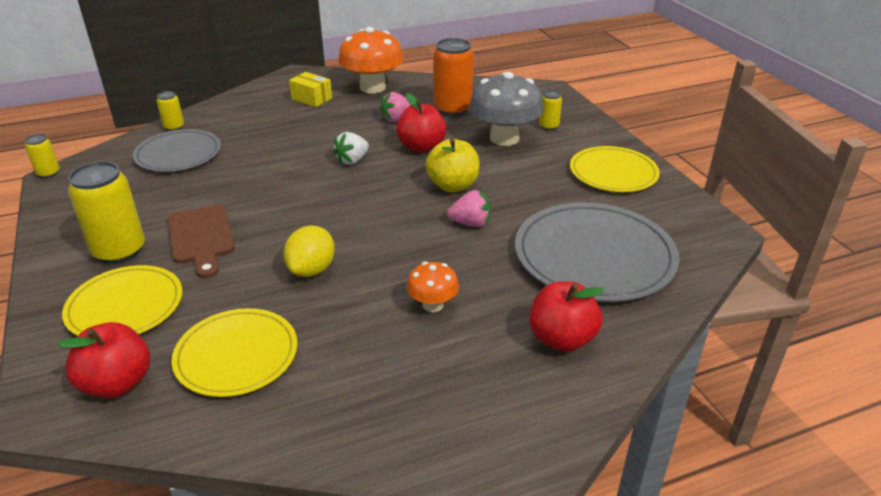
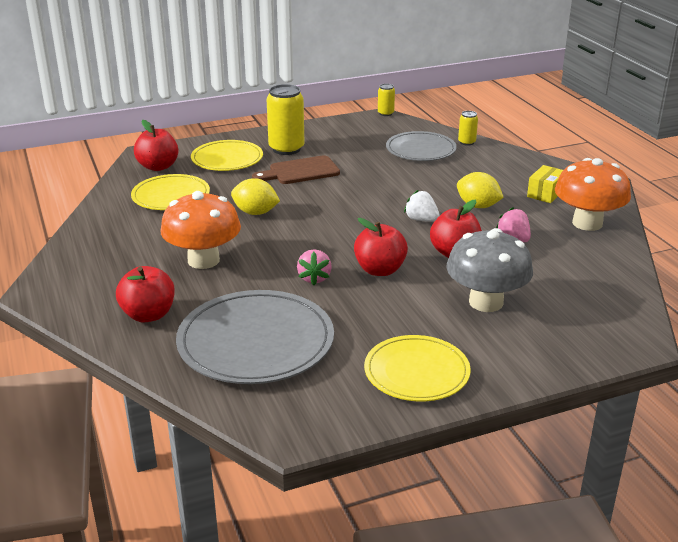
camera: 90 degrees right, 5 degrees down
orange mushroom [406,262,459,312] -> orange mushroom [160,191,241,269], size x1.93
yellow apple [425,138,480,192] -> red apple [354,218,408,276]
orange can [433,38,474,116] -> none
yellow can [539,90,562,130] -> none
none -> yellow lemon [457,172,504,208]

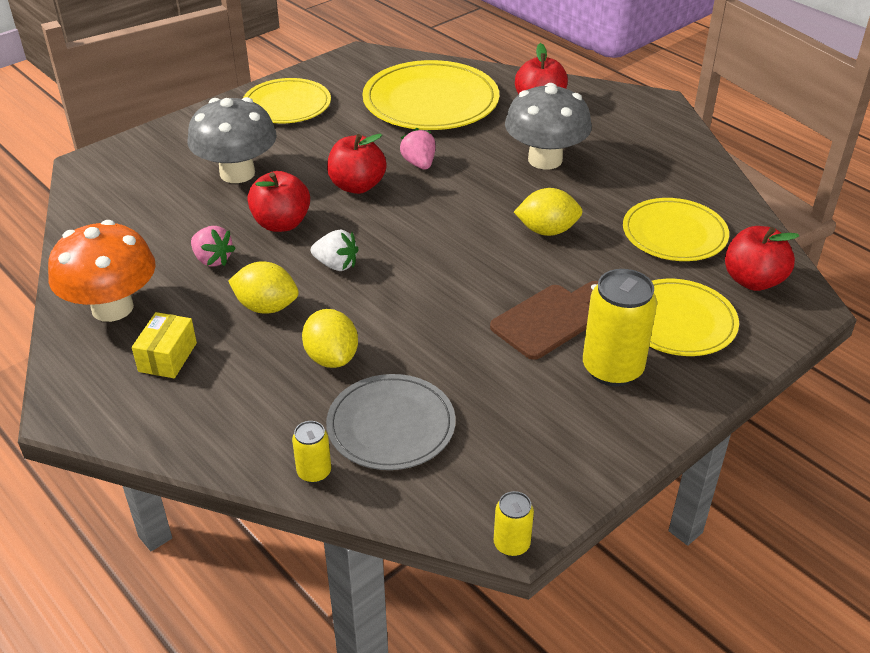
camera: 160 degrees right, 10 degrees up
orange mushroom [160,191,241,269] -> grey mushroom [505,83,592,169]
grey plate [176,290,334,384] -> yellow plate [362,60,499,130]
none -> yellow lemon [302,309,358,368]

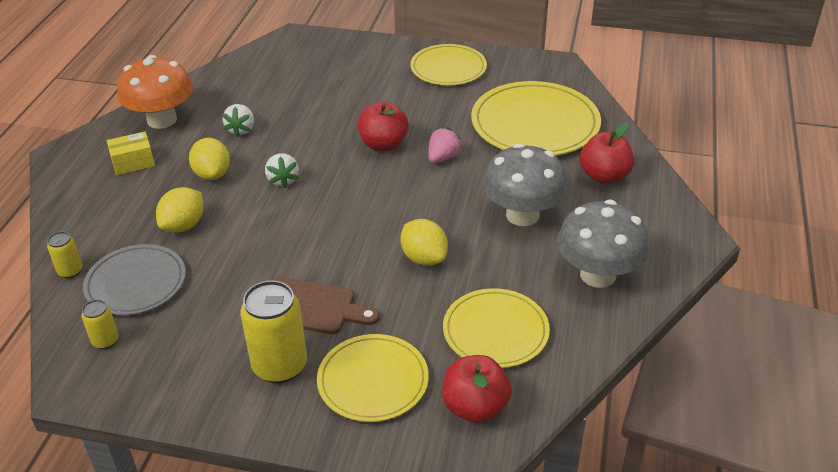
camera: 55 degrees right, 0 degrees up
grey mushroom [188,97,277,183] -> grey mushroom moved to [557,200,650,288]
pink strawberry [191,226,236,267] -> white strawberry [222,104,254,137]
red apple [247,171,310,232] -> none
yellow can [494,491,534,557] -> yellow can moved to [81,300,119,349]

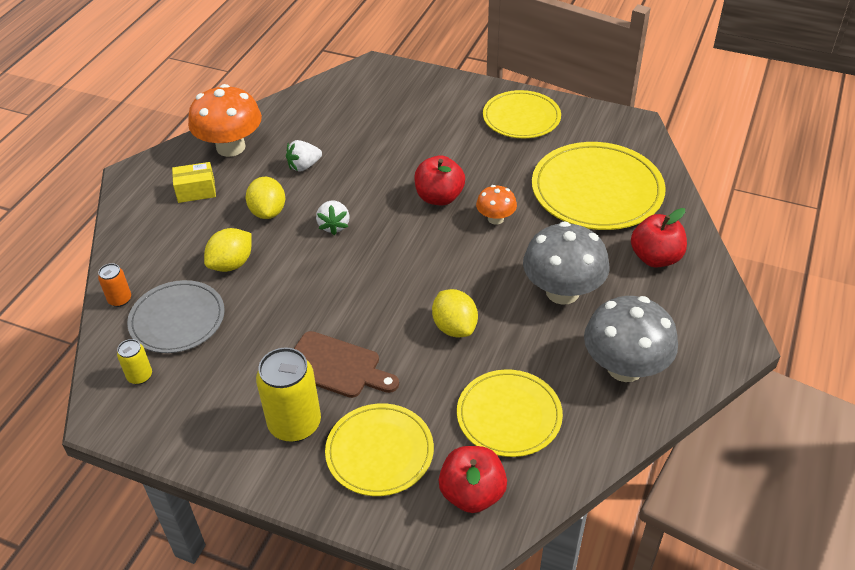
camera: 10 degrees right, 5 degrees up
yellow can [47,231,82,278] -> orange can [98,263,131,307]
white strawberry [222,104,254,137] -> white strawberry turned 45 degrees clockwise [286,140,322,172]
pink strawberry [428,127,463,163] -> orange mushroom [476,185,517,225]

